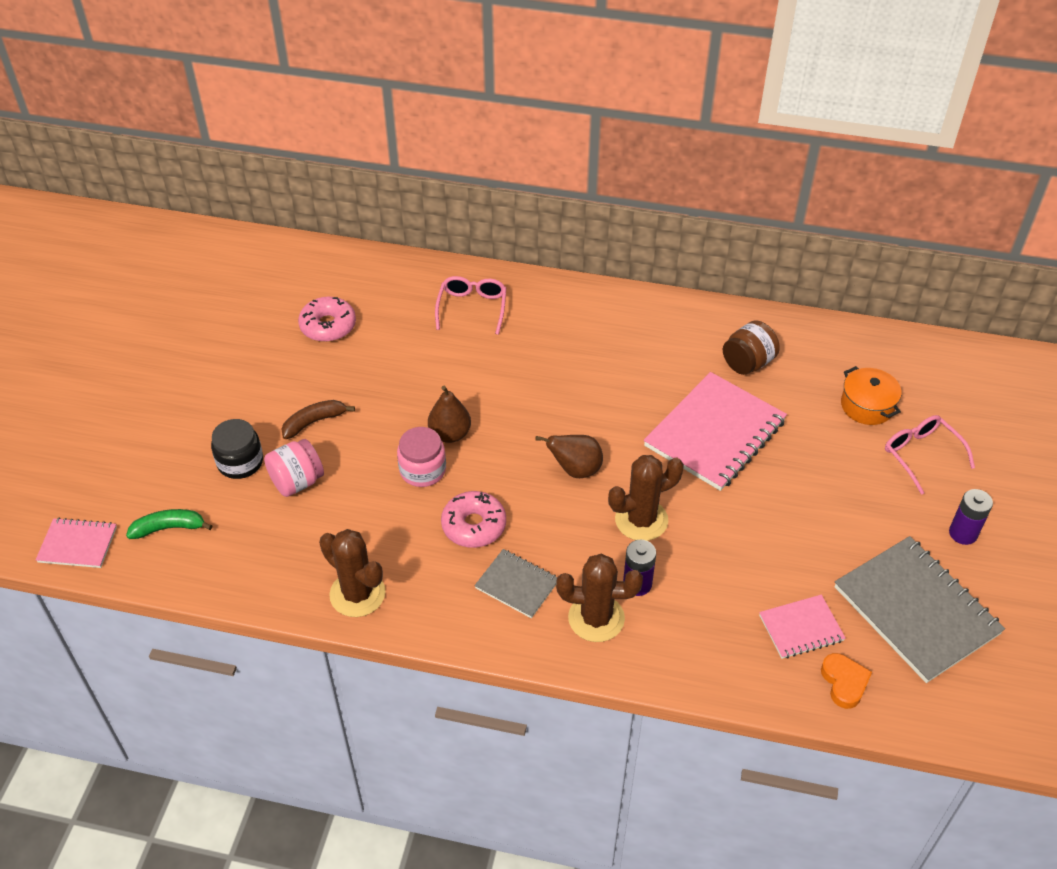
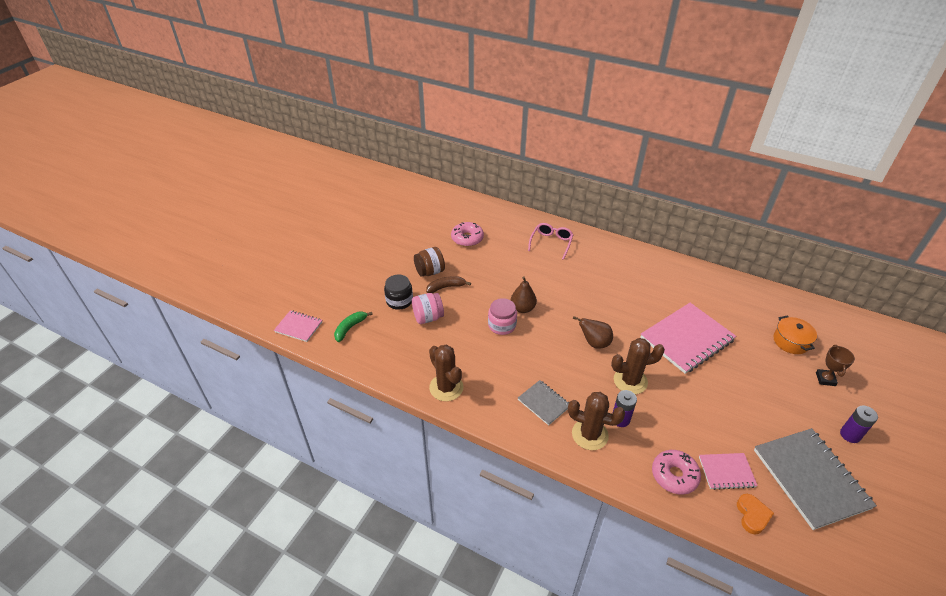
camera: 15 degrees right, 5 degrees down
green banana [126,509,213,539] -> green banana turned 60 degrees counterclockwise [334,311,373,342]
pink donut [441,491,506,548] -> pink donut moved to [652,450,701,495]
brown jar [723,320,780,375] -> brown jar moved to [414,247,445,277]
pink glasses [885,415,975,495] -> brown trophy [816,345,855,386]

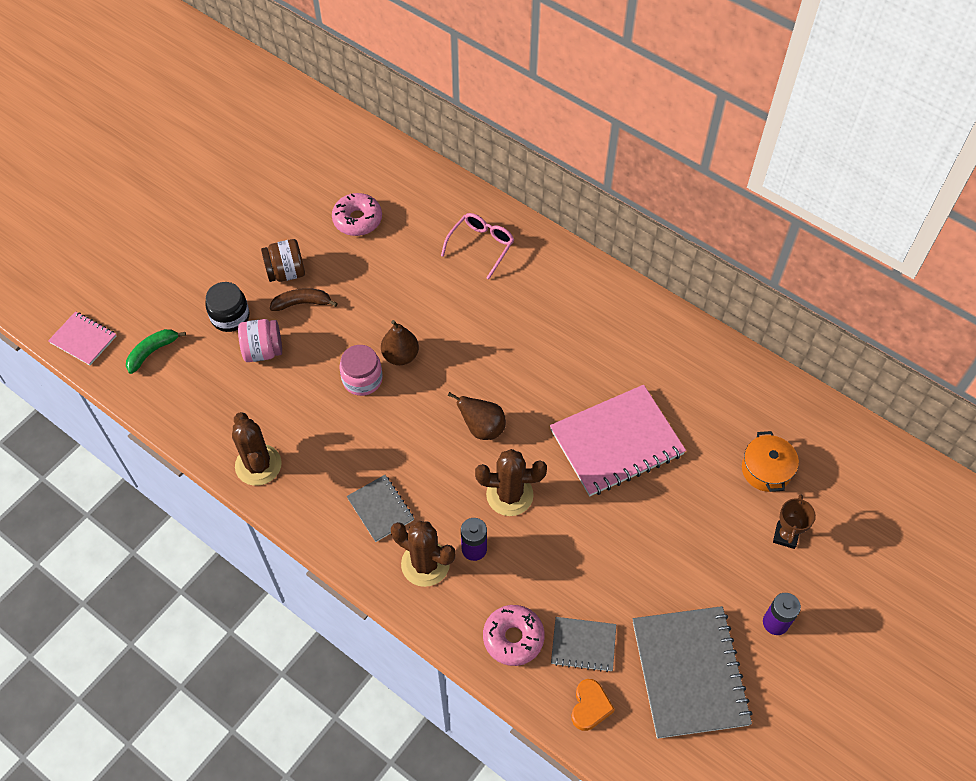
camera: 10 degrees right, 15 degrees up
pink notebook [699,453,758,490] -> grey notebook [551,617,616,672]

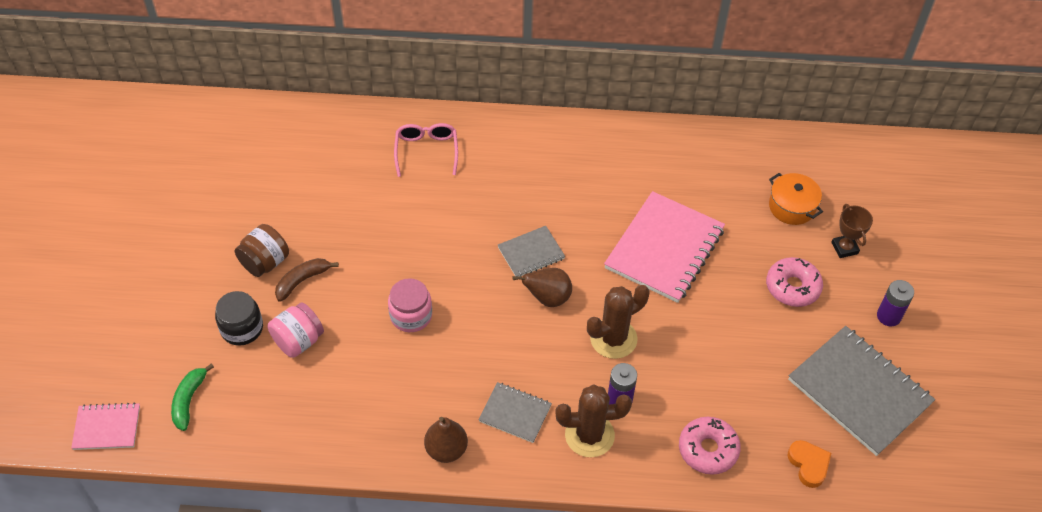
camera: 35 degrees left, 5 degrees down
brown cactus [232,412,282,486] -> none
pink donut [332,193,382,236] -> pink donut moved to [766,257,823,307]
brown pear [381,320,419,365] -> brown pear moved to [424,417,468,463]
grey notebook [551,617,616,672] -> grey notebook moved to [498,226,565,277]

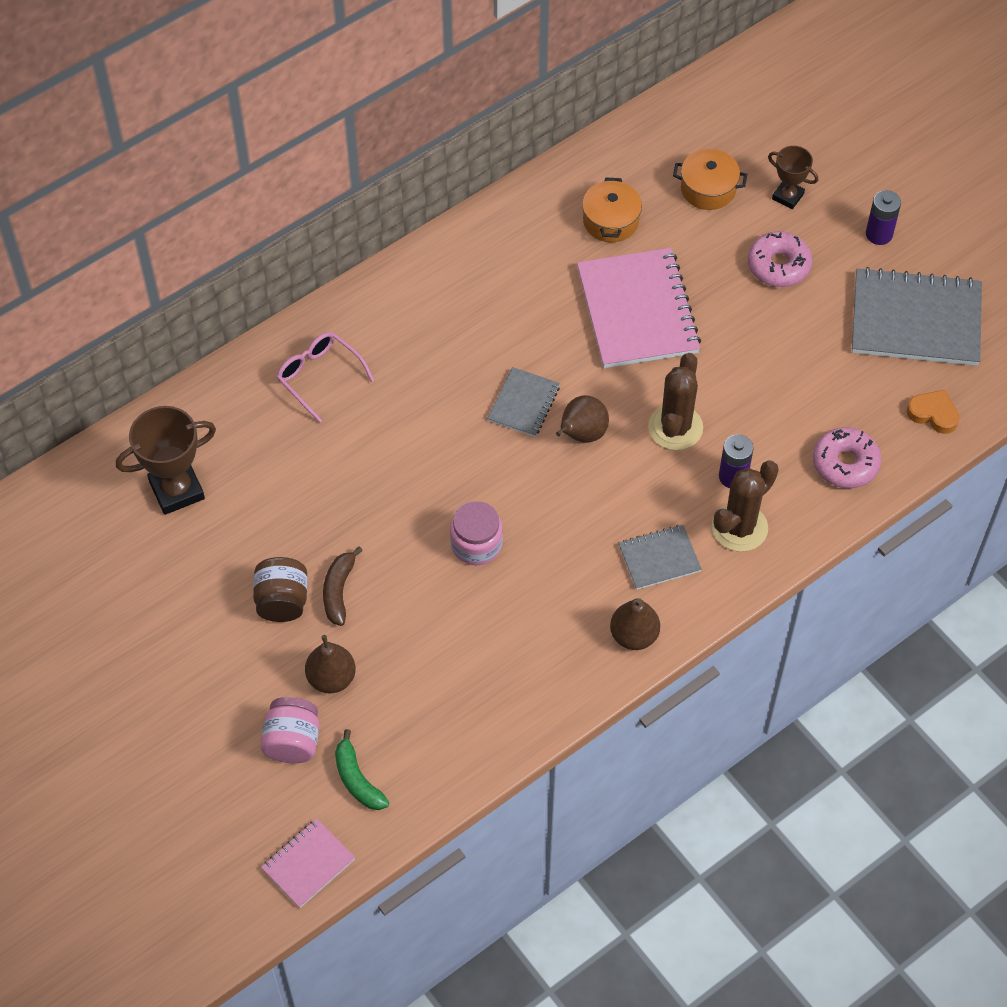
camera: 40 degrees left, 5 degrees up
black jar [215,291,263,346] -> brown pear [305,635,356,693]
pink jar [268,302,324,358] -> pink jar moved to [260,697,319,763]
none -> brown trophy [116,406,216,515]
none -> orange pot [582,178,642,242]

